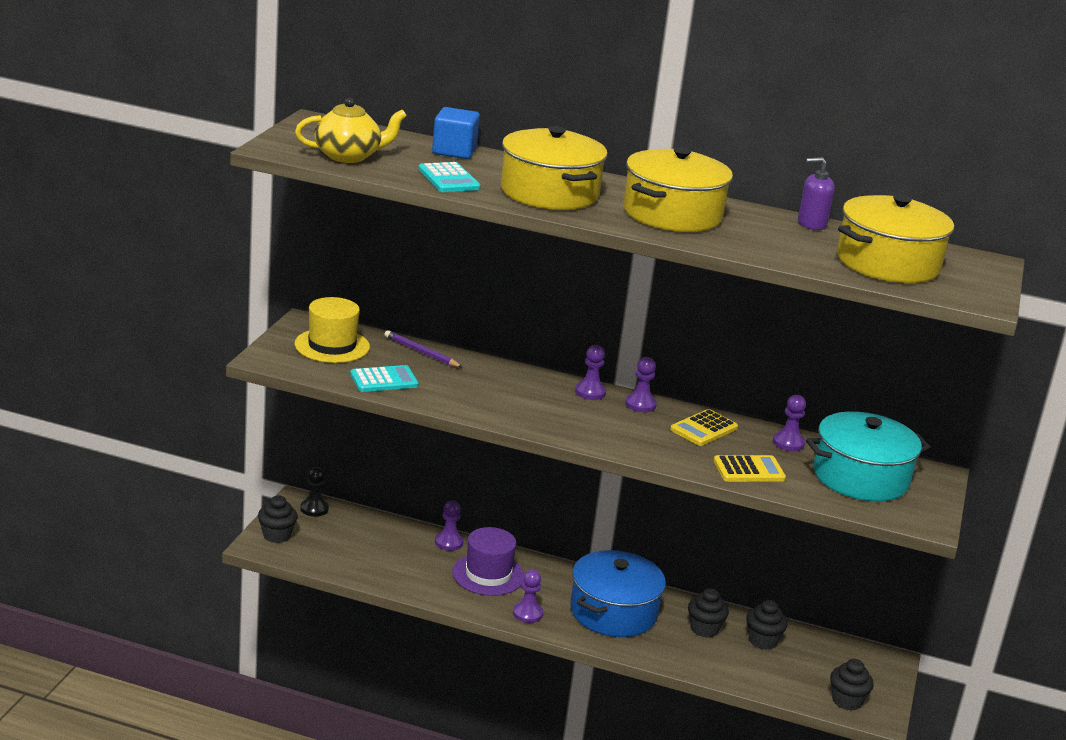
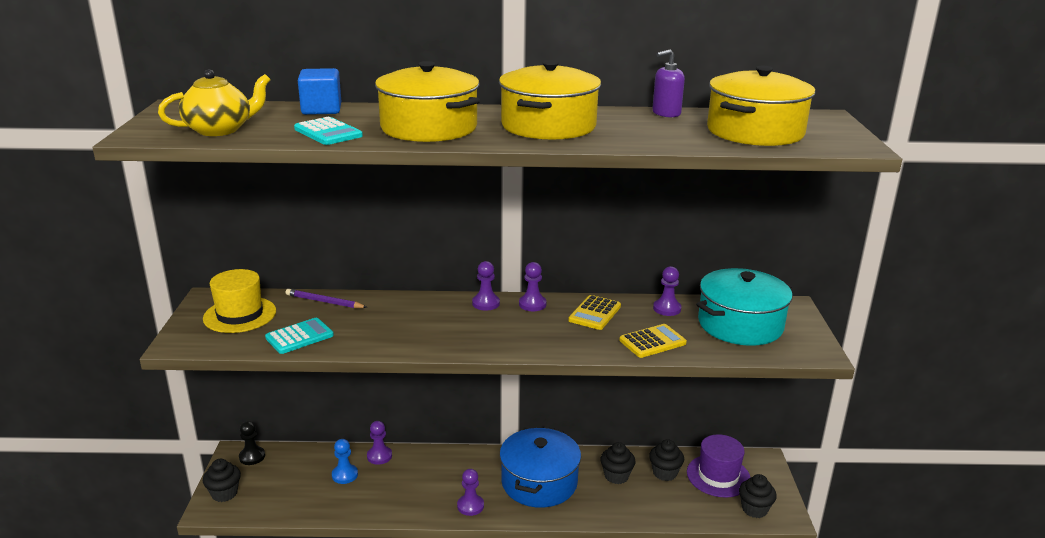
camera: 15 degrees left, 0 degrees up
purple hat [452,527,524,596] -> purple hat moved to [687,434,750,498]
none -> blue pawn [332,439,358,484]

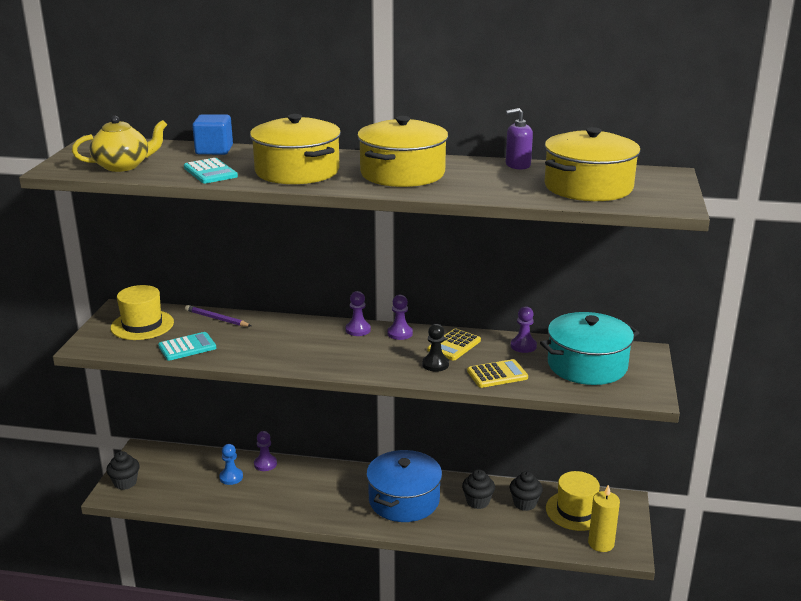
camera: 10 degrees right, 0 degrees up
black pawn [239,421,265,465] -> black pawn moved to [422,324,449,372]
purple pawn [457,469,484,516] -> none
purple hat [687,434,750,498] -> yellow hat [546,471,600,531]
black cupcake [739,474,777,518] -> yellow candle [588,485,620,552]

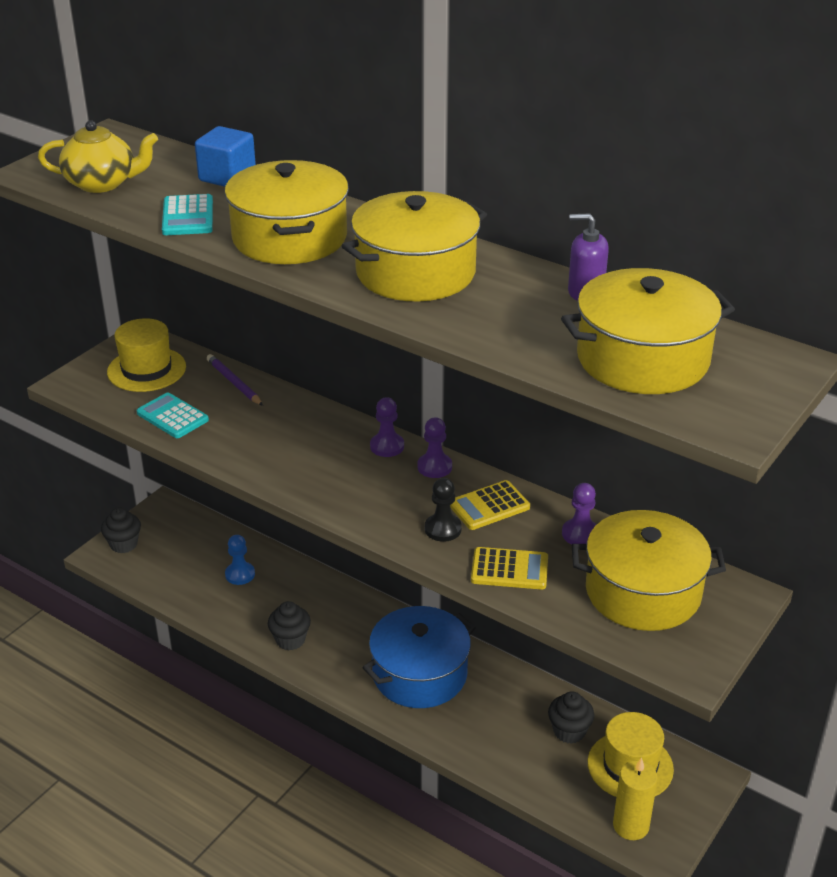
camera: 25 degrees right, 10 degrees up
turquoise calculator [158,332,216,361] -> turquoise calculator turned 135 degrees counterclockwise [137,392,209,438]
purple pawn [254,431,277,471] -> none
black cupcake [462,469,495,509] -> black cupcake moved to [268,601,311,650]
turquoise pot [540,312,639,385] -> yellow pot [572,510,726,631]

